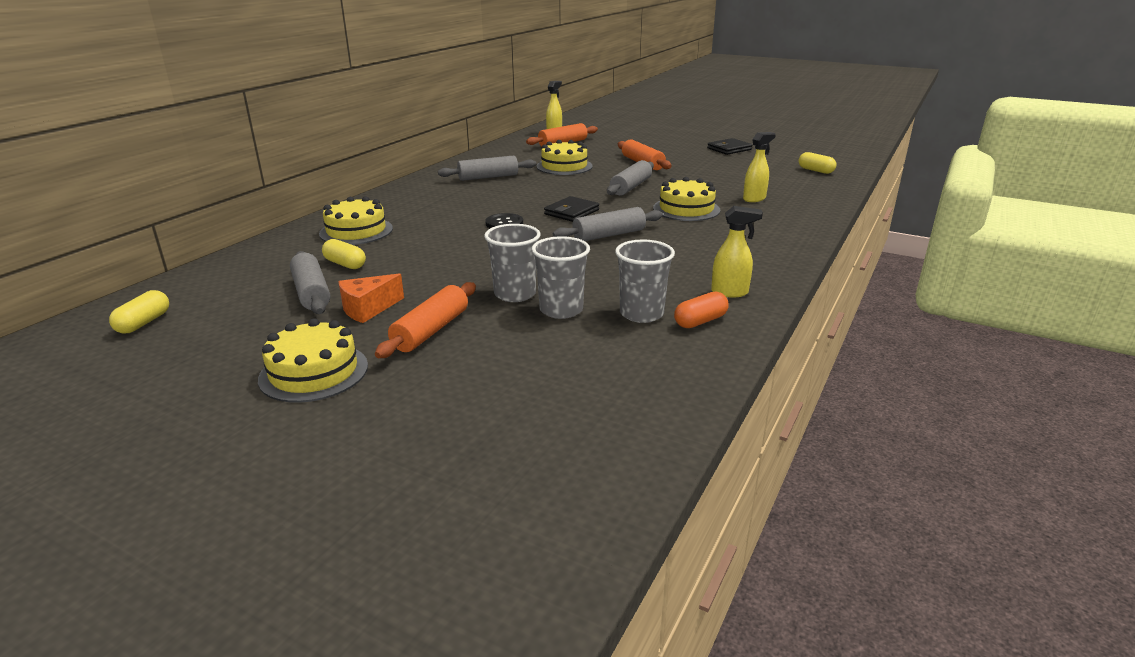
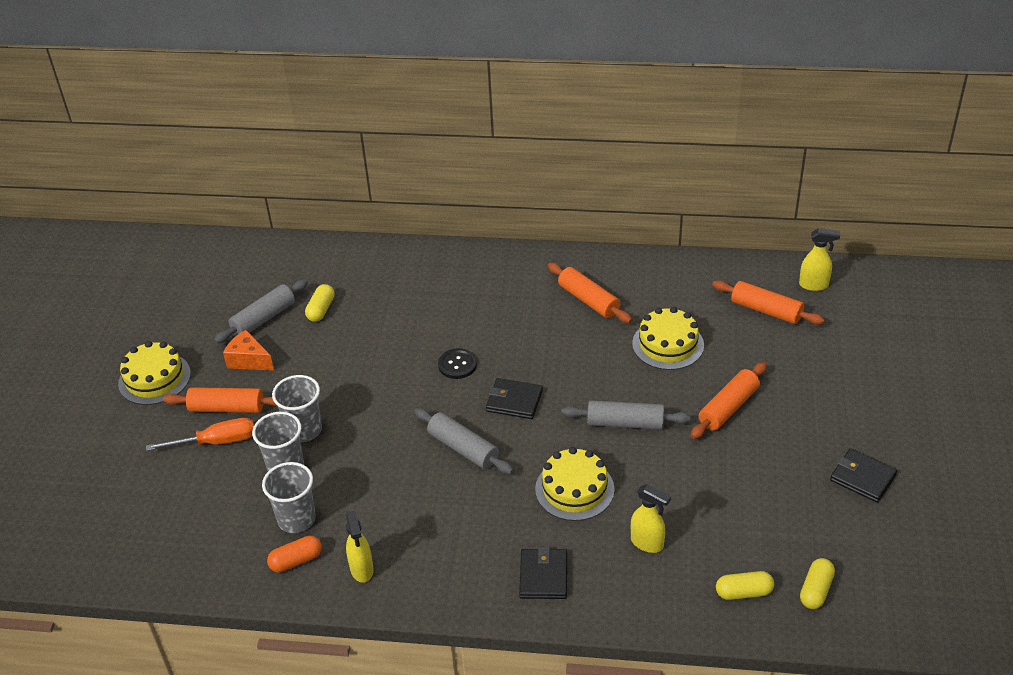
camera: 70 degrees right, 15 degrees up
yellow capsule [109,290,169,333] -> yellow capsule moved to [716,571,774,600]
yellow cake [319,196,393,245] -> none
grey rolling pin [438,155,536,181] -> orange rolling pin [548,263,632,323]
orange capsule [674,291,729,328] -> orange capsule turned 60 degrees counterclockwise [267,536,322,572]
none -> orange screwdriver [146,418,254,451]
none -> black wallet [519,546,567,599]

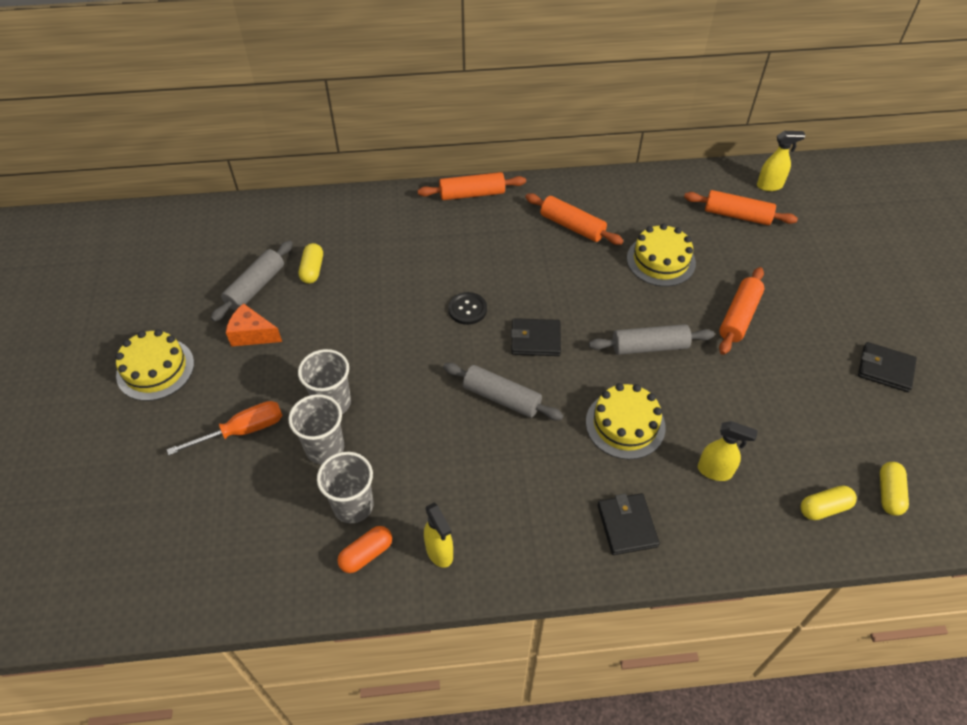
camera: 15 degrees left, 10 degrees up
orange rolling pin [163,387,278,413] -> orange rolling pin moved to [418,172,526,200]

